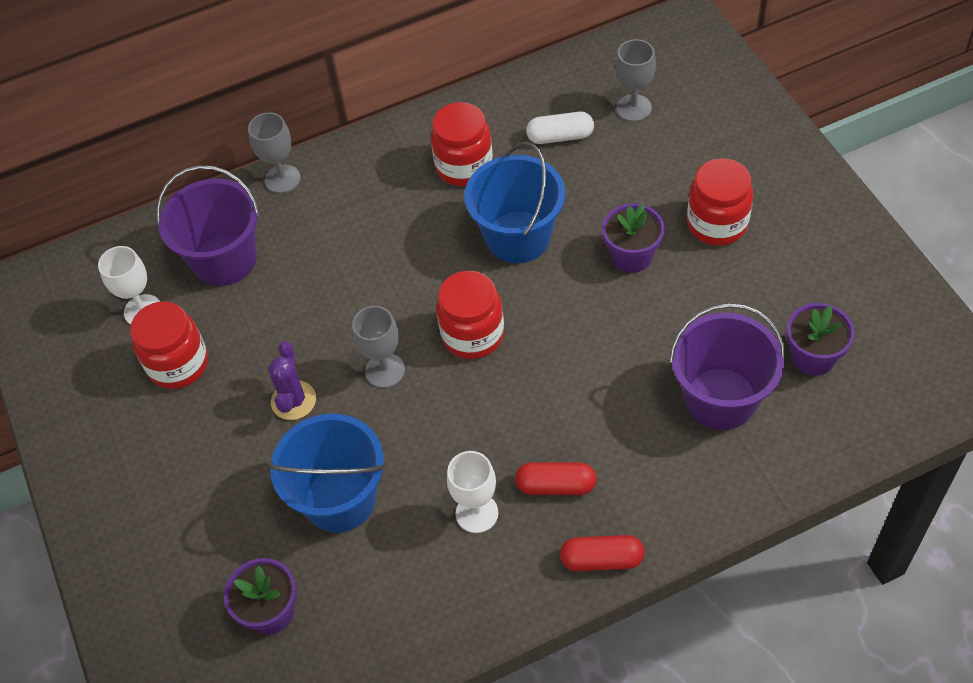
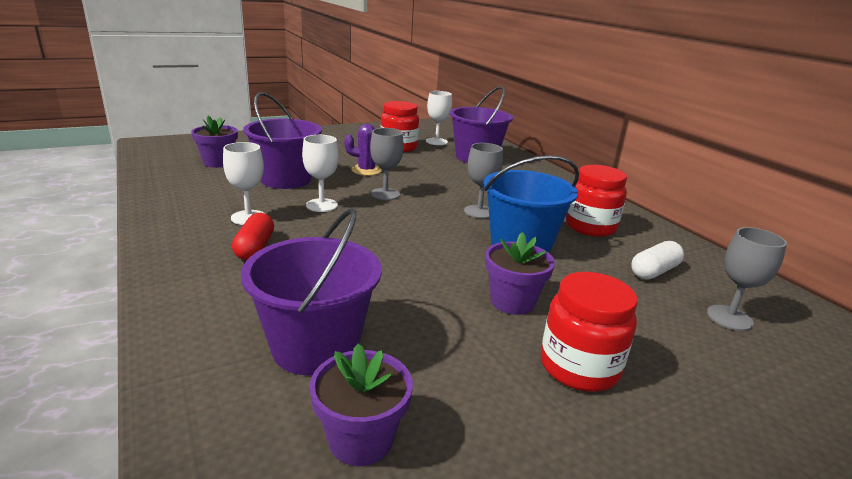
camera: 80 degrees right, 30 degrees down
grey goblet [248,112,301,193] -> grey goblet moved to [464,143,503,218]
blue bucket [267,414,386,533] -> purple bucket [243,92,322,189]
red jar [436,271,504,359] -> none
white capsule [526,112,594,144] -> white capsule turned 60 degrees clockwise [631,241,684,279]
red capsule [560,535,645,571] -> none
none -> white goblet [302,135,339,212]

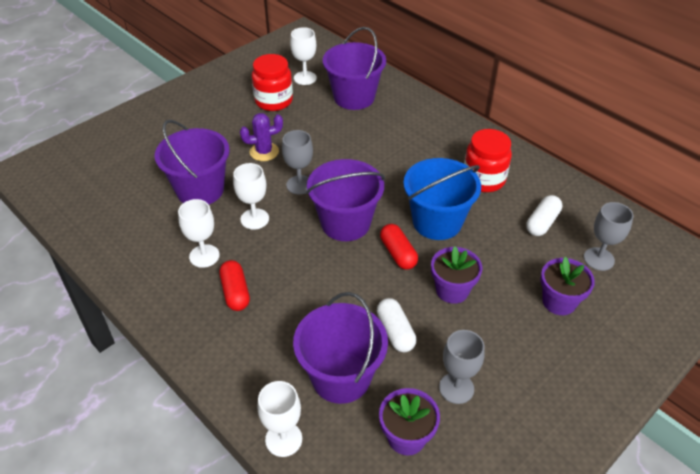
camera: 15 degrees left, 20 degrees up
purple flower pot [191,116,238,168] -> purple flower pot moved to [541,257,595,315]
grey goblet [464,143,503,218] -> grey goblet moved to [439,330,485,404]
red jar [541,272,638,392] -> none
none -> white goblet [257,381,302,457]
none -> purple bucket [306,159,385,241]
none -> white capsule [377,298,416,352]
none -> red capsule [380,224,418,270]

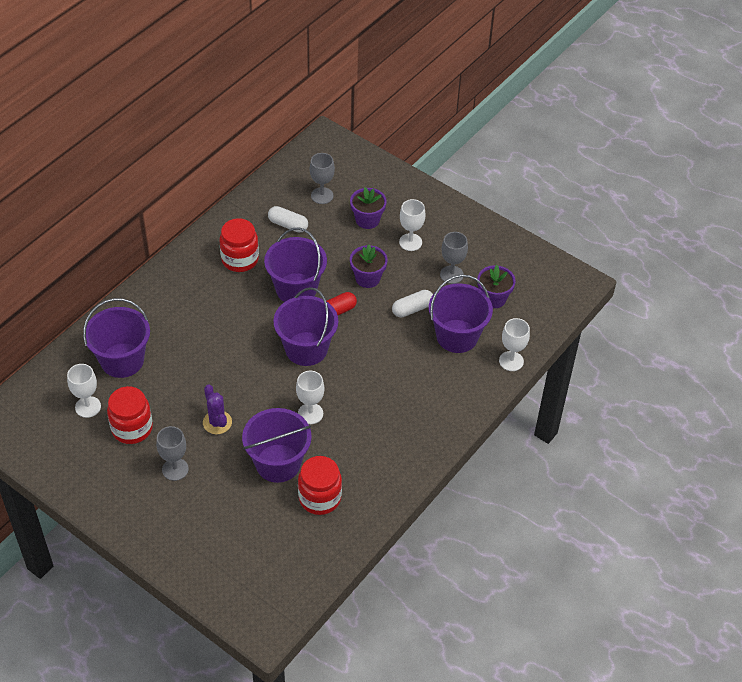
camera: 100 degrees left, 5 degrees up
white goblet [178,199,220,268] -> white goblet moved to [399,199,426,251]
red capsule [219,260,250,311] -> none
grey goblet [282,130,313,195] -> grey goblet moved to [156,426,189,481]
blue bucket [403,158,481,240] -> purple bucket [264,227,327,302]
none -> red jar [298,456,342,515]

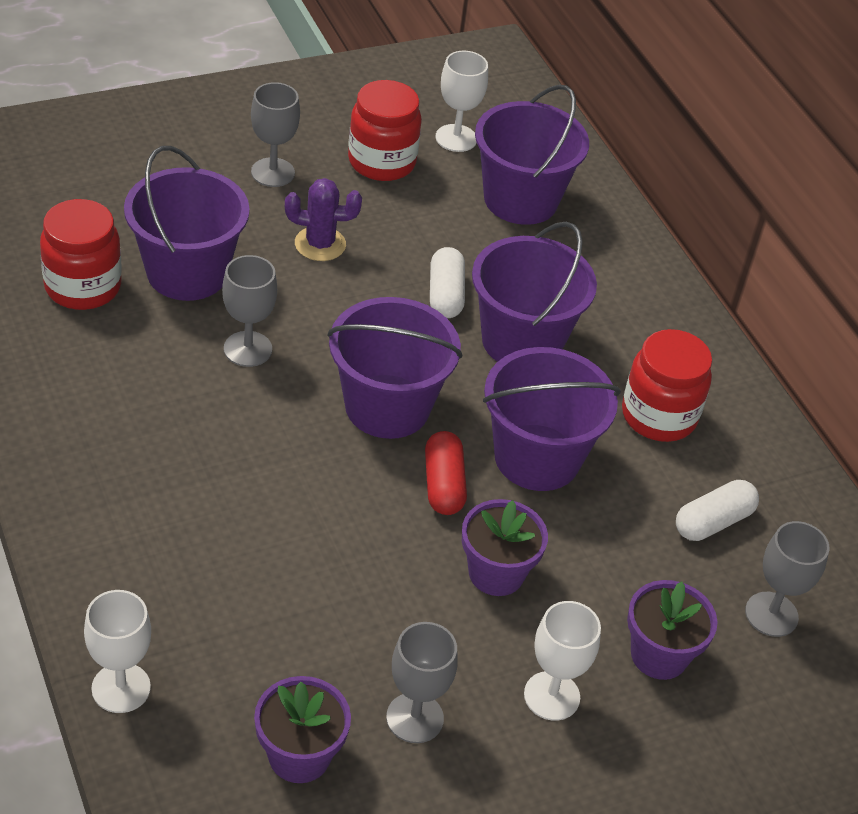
camera: 115 degrees right, 5 degrees down
white goblet [296,371,325,424] -> grey goblet [222,255,277,367]
white capsule [392,290,433,317] -> white capsule moved to [430,247,465,318]
purple bucket [429,275,493,353] -> purple bucket moved to [472,222,597,362]

